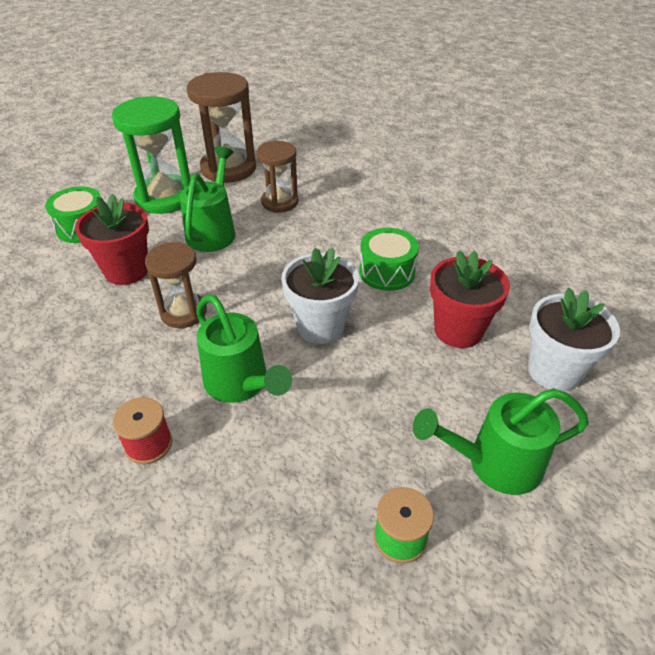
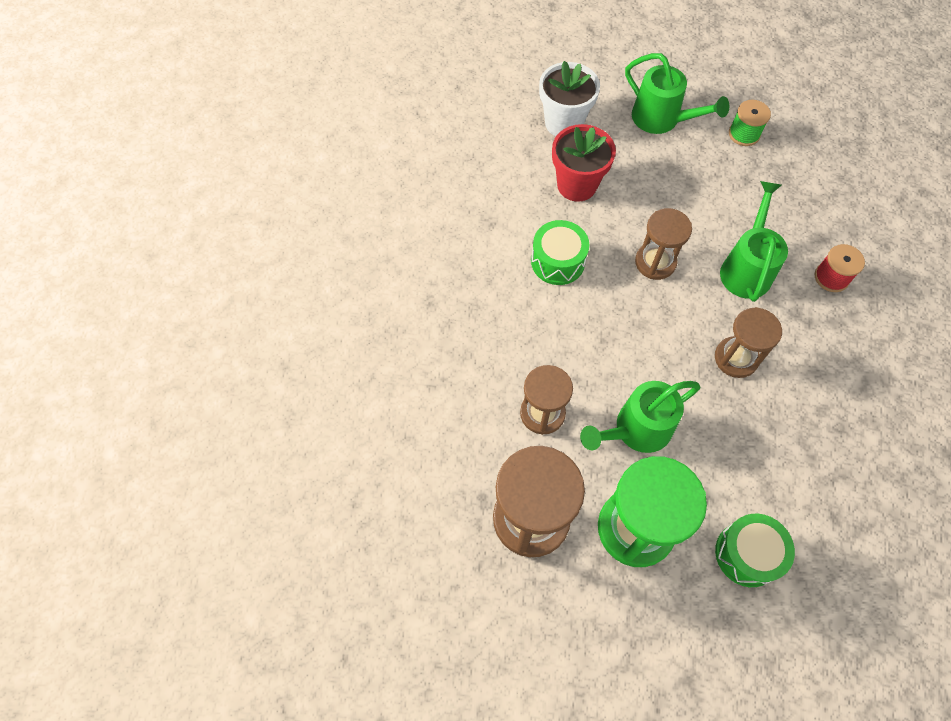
camera: 130 degrees left, 20 degrees up
red flower pot [75,194,149,285] -> none
white flower pot [281,247,359,344] -> brown hourglass [635,208,692,280]

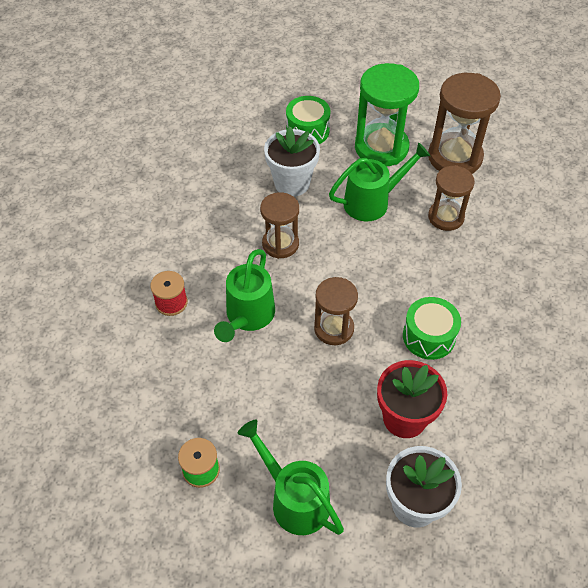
camera: 175 degrees left, 10 degrees down
none -> white flower pot [264,126,320,197]

